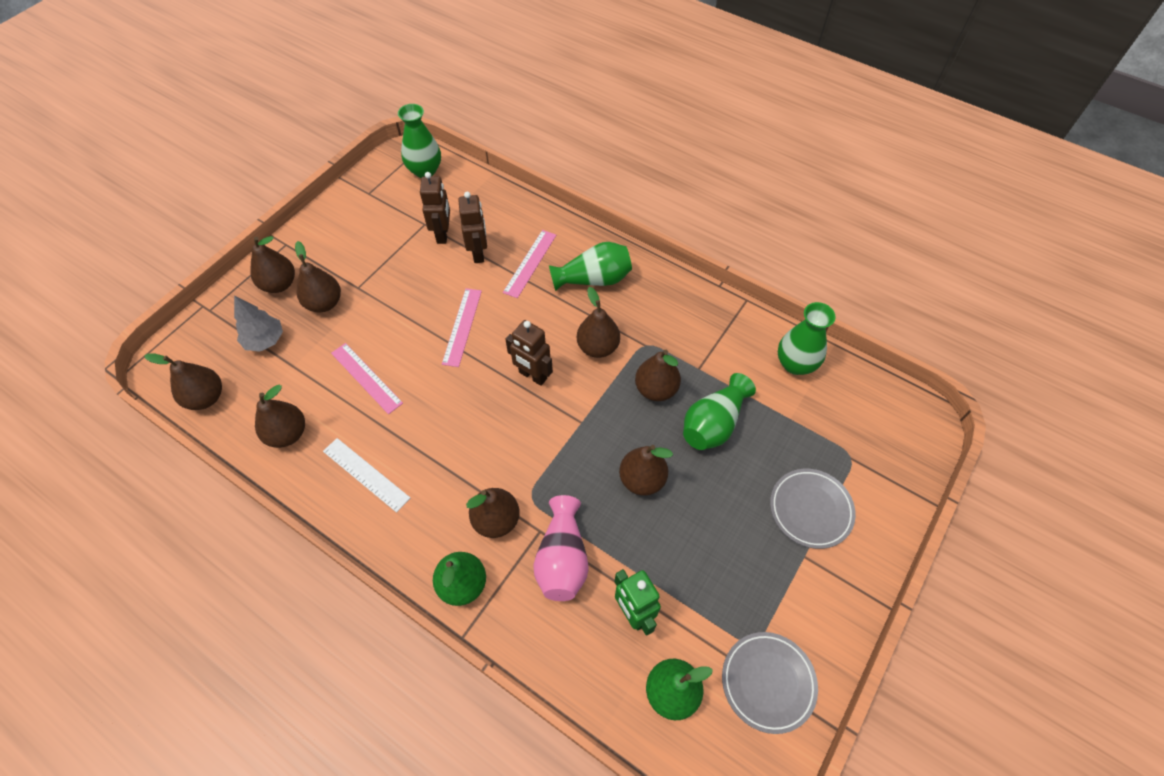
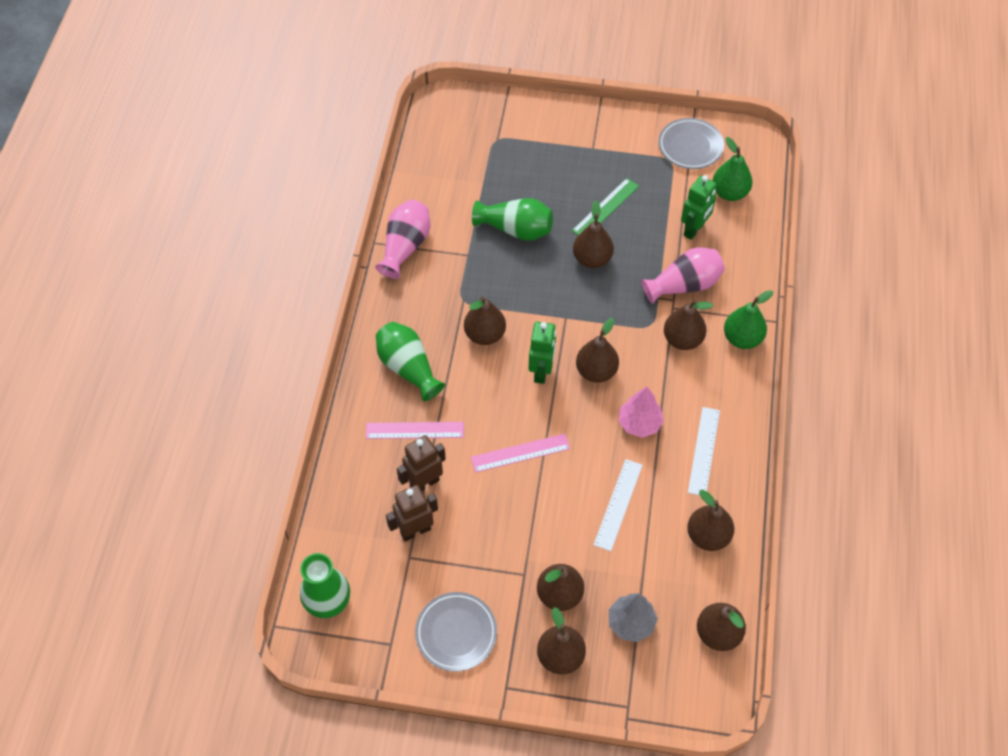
camera: 115 degrees left, 0 degrees up
pink ruler [331,343,403,414] -> white ruler [593,459,643,551]
brown robot [506,320,553,386] -> green robot [529,322,556,384]
brown pear [635,350,681,401] -> brown pear moved to [576,318,619,383]
grey plate [770,469,856,549] -> grey plate moved to [415,592,497,672]
green vase [778,302,836,375] -> none
none -> pink vase [375,200,431,279]
none -> green ruler [572,178,639,235]
none -> pink tree [619,387,664,438]

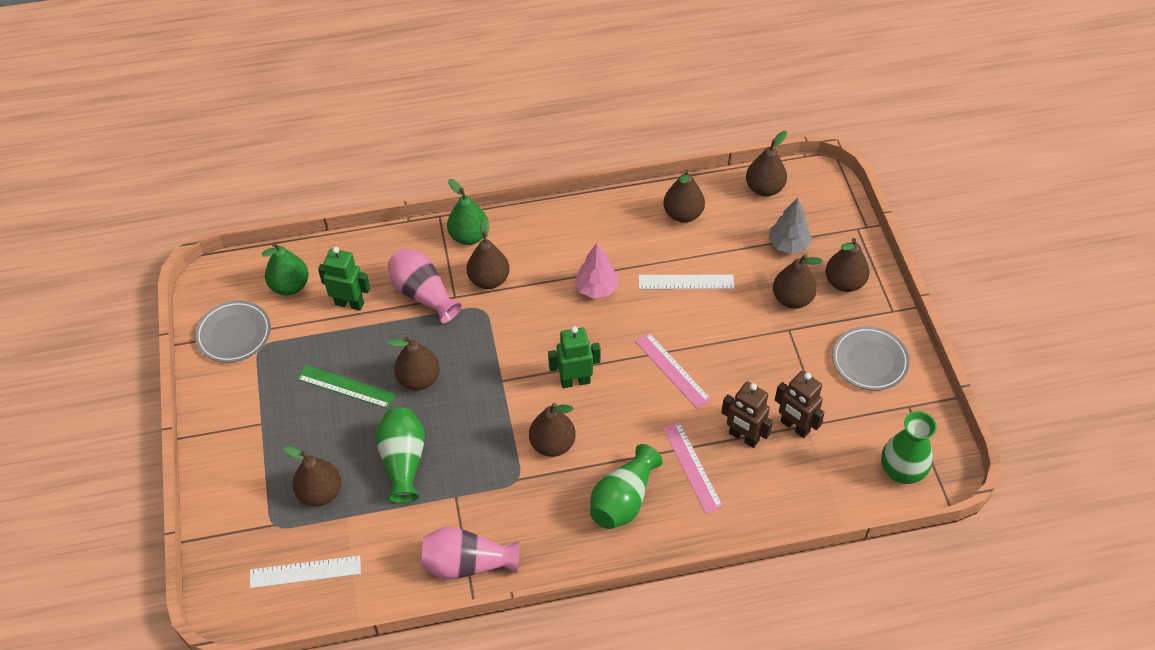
camera: 110 degrees left, 5 degrees down
brown pear [576,318,619,383] -> brown pear moved to [283,446,341,506]
white ruler [688,407,720,495] -> white ruler moved to [250,555,361,588]

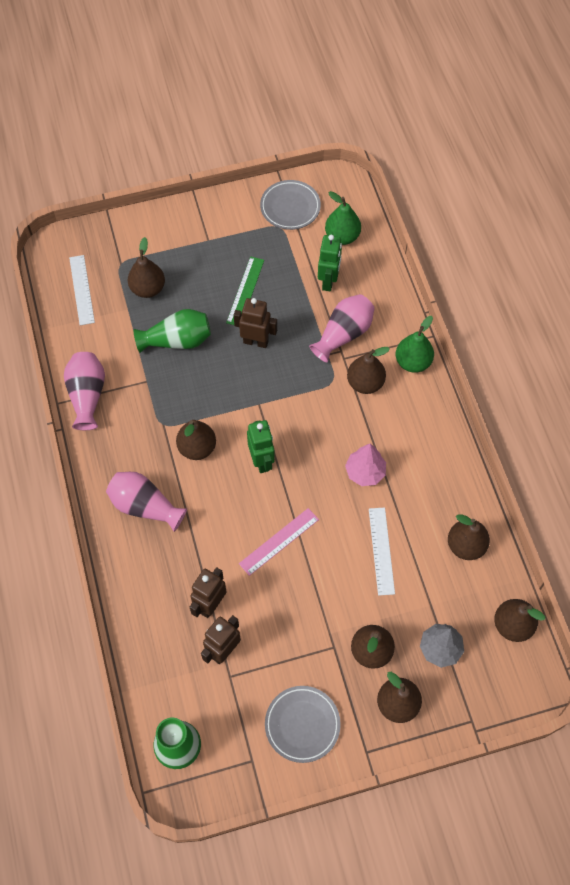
camera: 85 degrees right, 10 degrees up
brown pear [388,336,440,390] -> brown robot [234,298,277,348]
green vase [590,444,662,529] -> pink vase [106,472,187,532]
pink ruler [662,422,723,514] -> none

